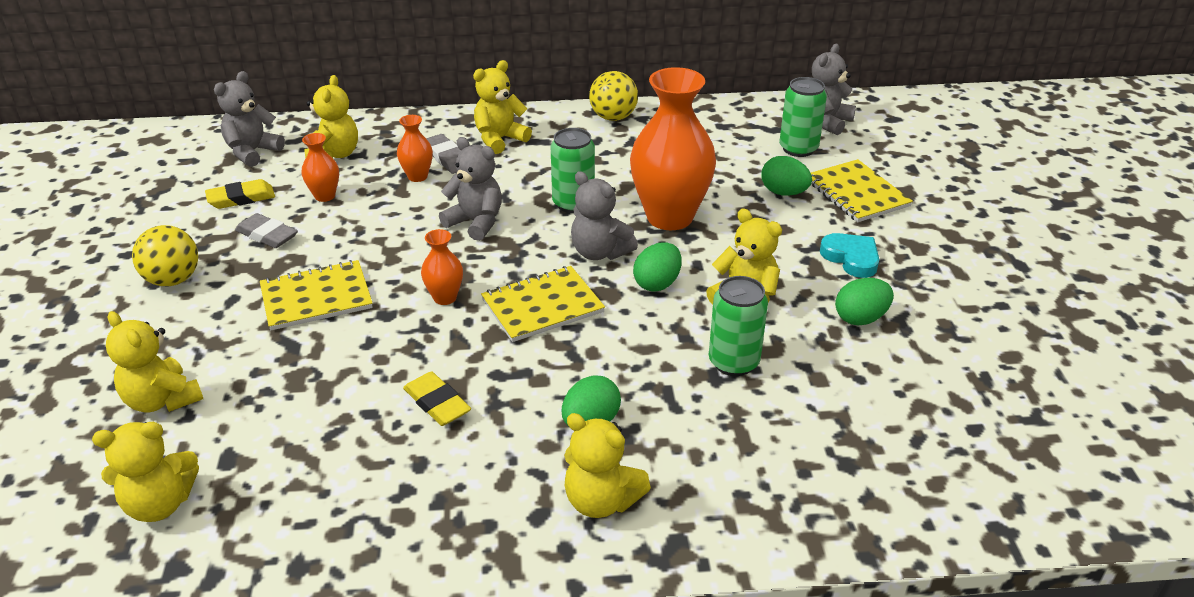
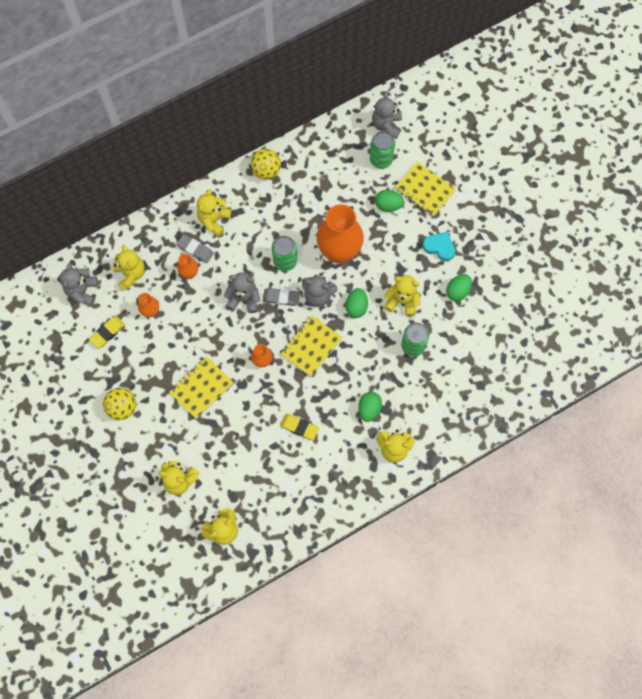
camera: 25 degrees left, 35 degrees up
grey eraser [235,213,298,248] -> grey eraser moved to [263,288,300,306]

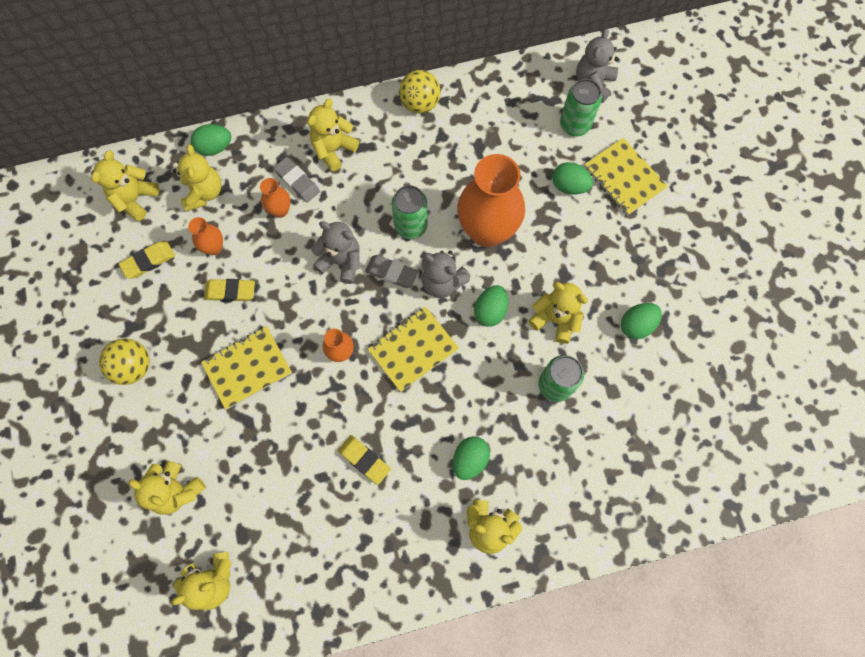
camera: 15 degrees right, 0 degrees up
grey teddy bear [60,263,98,306] -> yellow teddy bear [91,151,159,221]
turquoise heart [423,232,455,261] -> none
none -> green egg [191,124,231,156]
none -> yellow eraser [204,279,255,302]

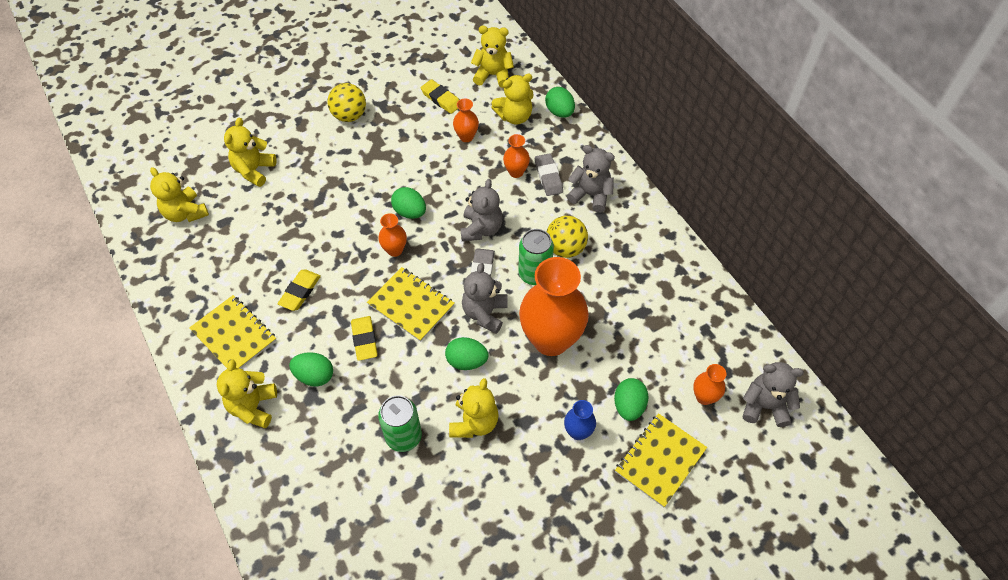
camera: 75 degrees right, 15 degrees down
yellow notebook [201,326,292,410] -> yellow notebook moved to [189,295,277,369]
yellow eraser [204,279,255,302] -> yellow eraser moved to [351,316,378,361]
grey eraser [274,157,320,203] -> grey eraser turned 45 degrees counterclockwise [535,153,563,196]
yellow teddy bear [307,99,359,172] -> grey teddy bear [567,145,615,213]
yellow ball [399,70,441,114] -> yellow ball moved to [547,216,588,258]
green can [560,79,602,136] -> orange vase [693,364,726,405]
green egg [621,303,662,339] -> green egg moved to [391,187,426,219]
none -> blue vase [564,400,596,440]

